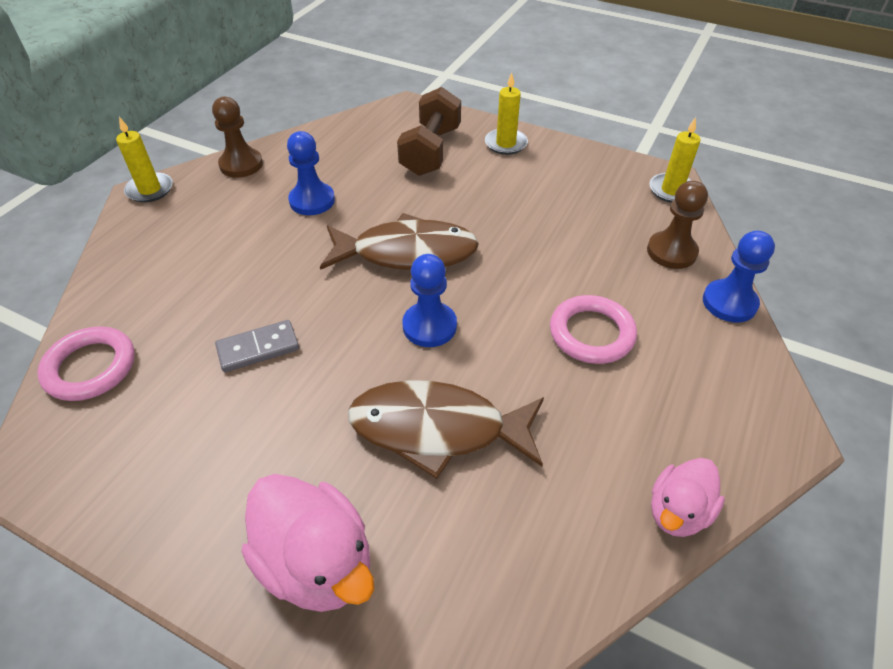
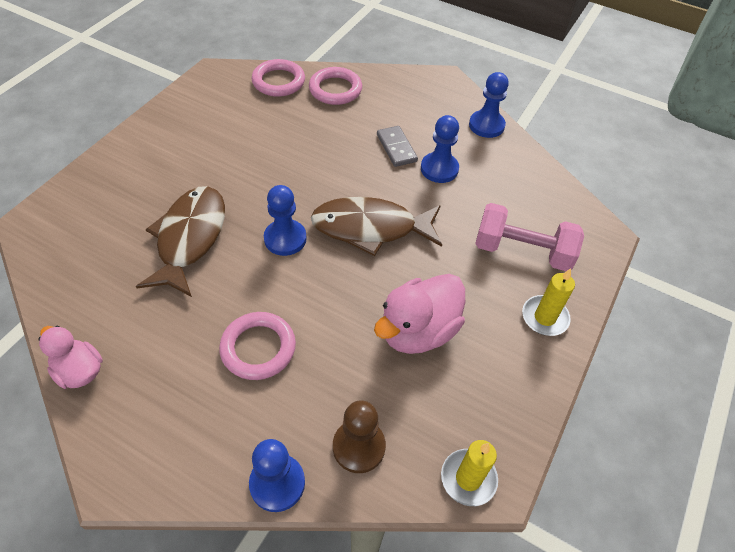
camera: 90 degrees right, 5 degrees up
yellow candle [116,117,173,203] -> none
brown pawn [212,97,263,178] -> blue pawn [469,72,509,138]
grey domino [215,320,299,372] -> grey domino moved to [377,126,418,167]
pink duck [241,474,374,612] -> pink duck moved to [374,274,465,354]
brown fish [320,213,479,270] -> brown fish turned 90 degrees clockwise [311,197,442,256]
brown dumbbell [397,87,461,176] -> pink dumbbell [475,203,584,271]
none -> pink ring [309,67,362,105]

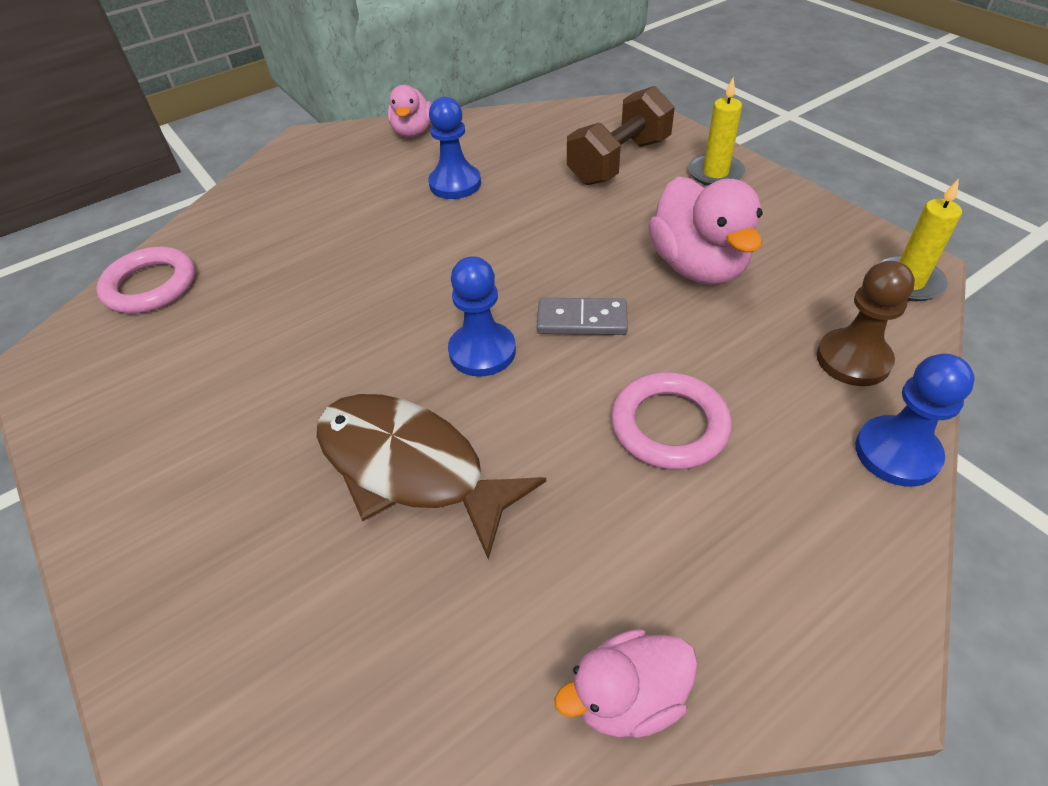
camera: 60 degrees left, 5 degrees down
pink ring [309,67,362,105] -> none
brown fish [311,197,442,256] -> none
grey domino [377,126,418,167] -> grey domino moved to [537,298,628,335]
blue pawn [469,72,509,138] -> pink duck [387,85,432,137]
pink dumbbell [475,203,584,271] -> brown dumbbell [567,86,675,185]

